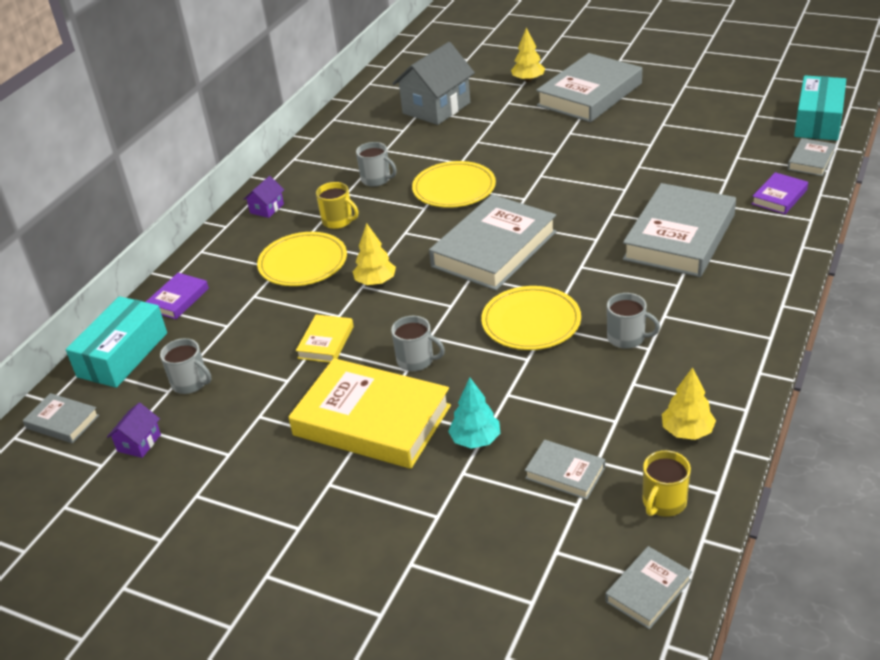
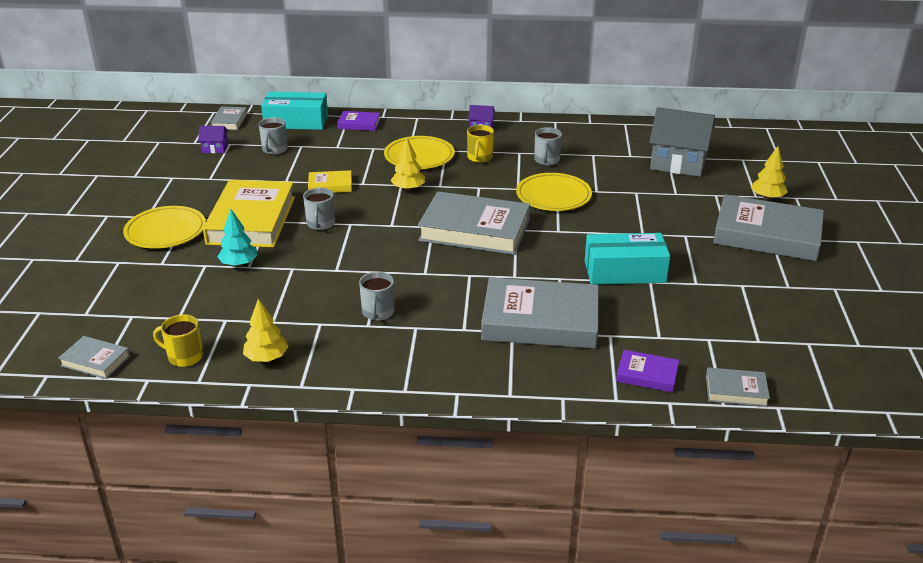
camera: 65 degrees right, 5 degrees down
yellow plate [481,286,581,350] -> yellow plate moved to [123,206,206,249]
grey book [525,440,605,500] -> none
turquoise box [794,75,846,141] -> turquoise box moved to [585,233,670,284]

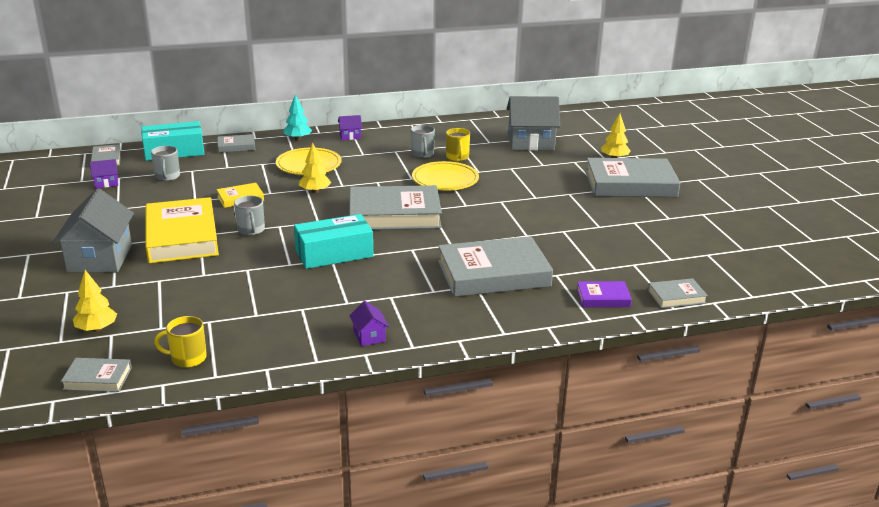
camera: 20 degrees left, 5 degrees down
yellow plate [123,206,206,249] -> grey house [52,188,134,273]
turquoise tree [217,209,257,267] -> turquoise tree moved to [283,94,312,140]
yellow tree [243,299,289,362] -> yellow tree moved to [73,270,117,332]
purple book [337,111,381,131] -> grey book [218,134,255,153]
grey mug [359,272,395,321] -> none
yellow mug [467,125,494,163] -> yellow mug moved to [446,128,470,161]
turquoise box [585,233,670,284] -> turquoise box moved to [294,214,373,269]
none -> purple house [349,301,389,346]

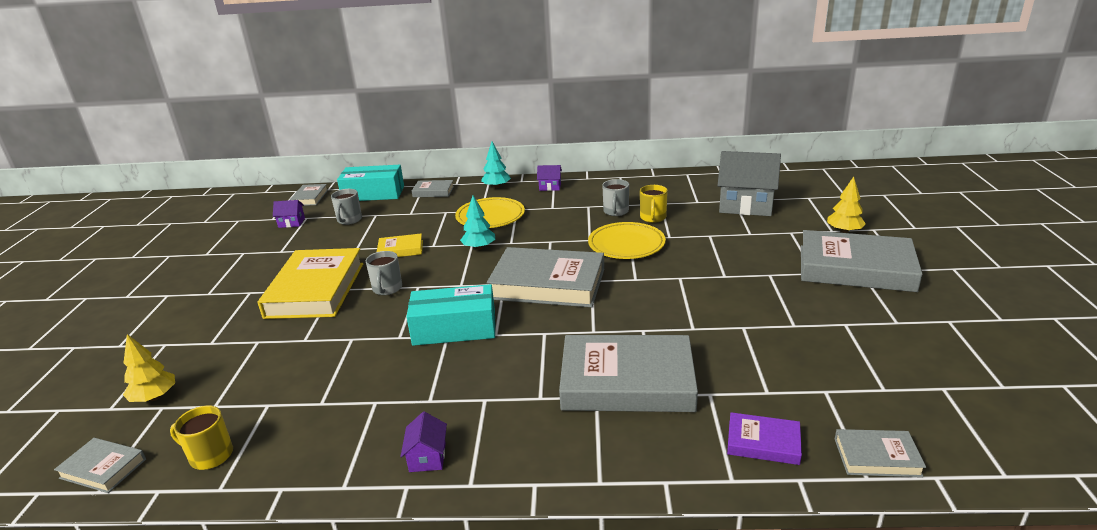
camera: 20 degrees right, 0 degrees up
grey house [52,188,134,273] -> none
yellow tree [299,143,331,193] -> turquoise tree [460,196,495,250]

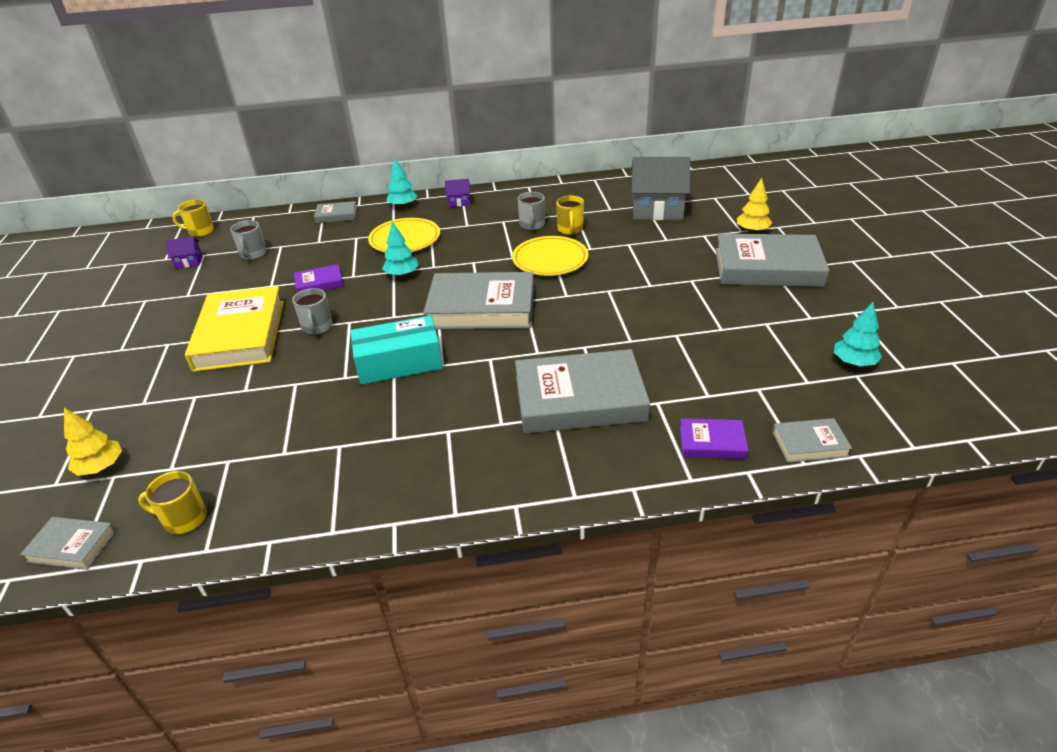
camera: 10 degrees left, 10 degrees up
grey book [290,184,328,206] -> yellow mug [172,199,214,237]
turquoise box [337,165,404,201] -> none
yellow book [377,234,423,257] -> purple book [294,264,344,293]
purple house [400,411,447,472] -> none
none -> turquoise tree [834,302,882,367]

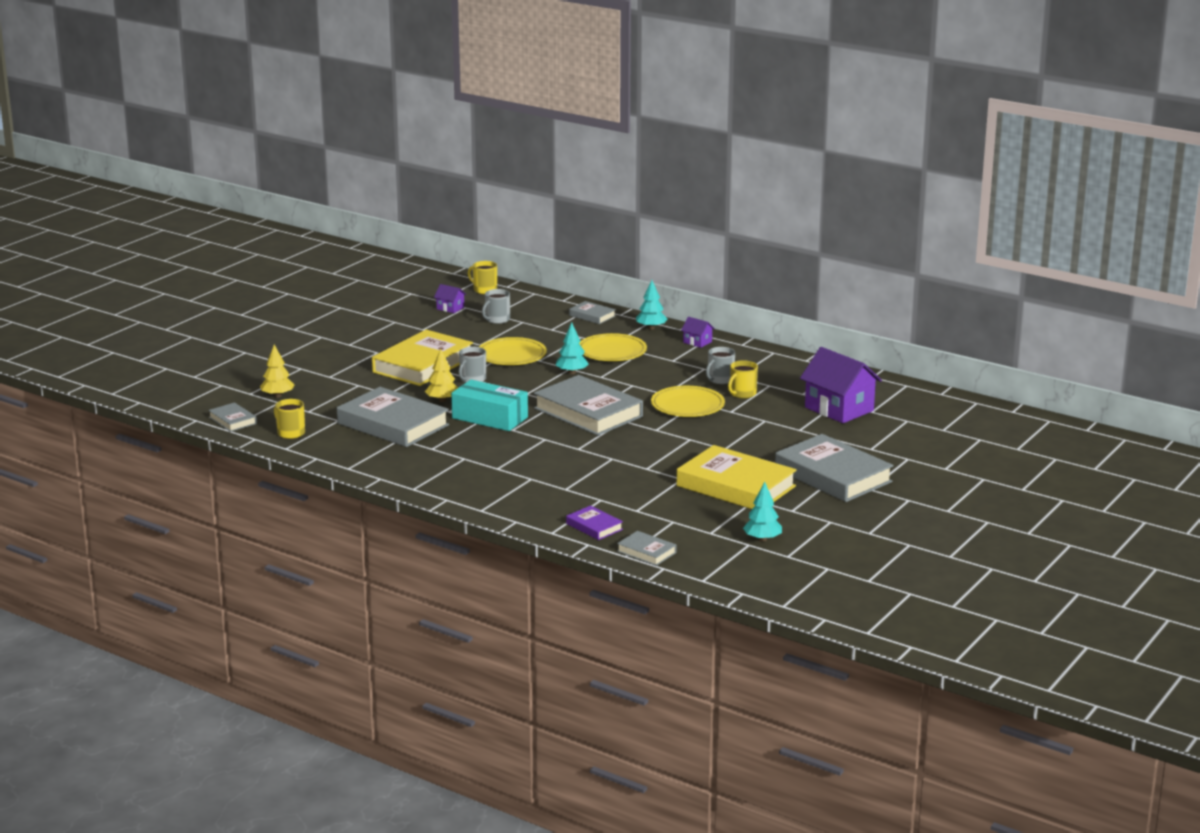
camera: 40 degrees right, 15 degrees down
purple book [294,264,344,293] -> yellow plate [479,337,547,365]
grey book [515,349,650,434] -> grey book moved to [337,387,449,447]
grey house [631,157,690,220] -> purple house [800,347,882,423]
yellow tree [737,178,772,233] -> yellow tree moved to [425,349,458,402]
none -> yellow book [677,445,797,509]

